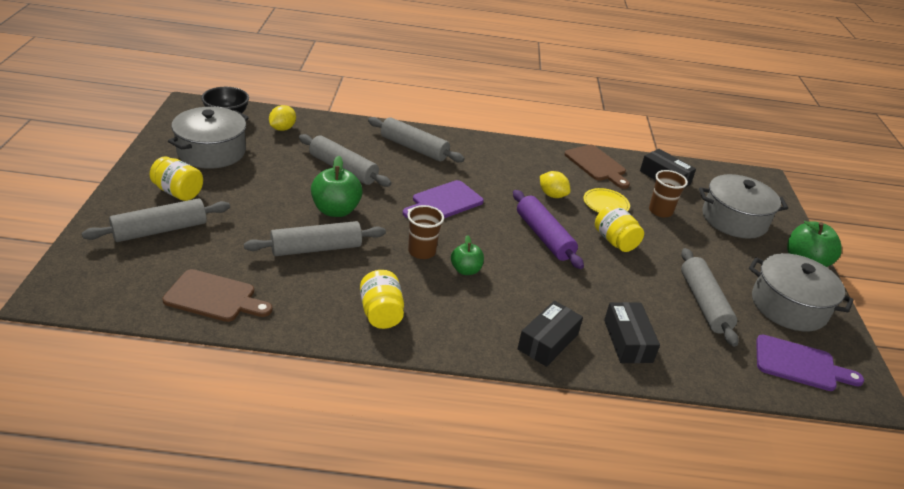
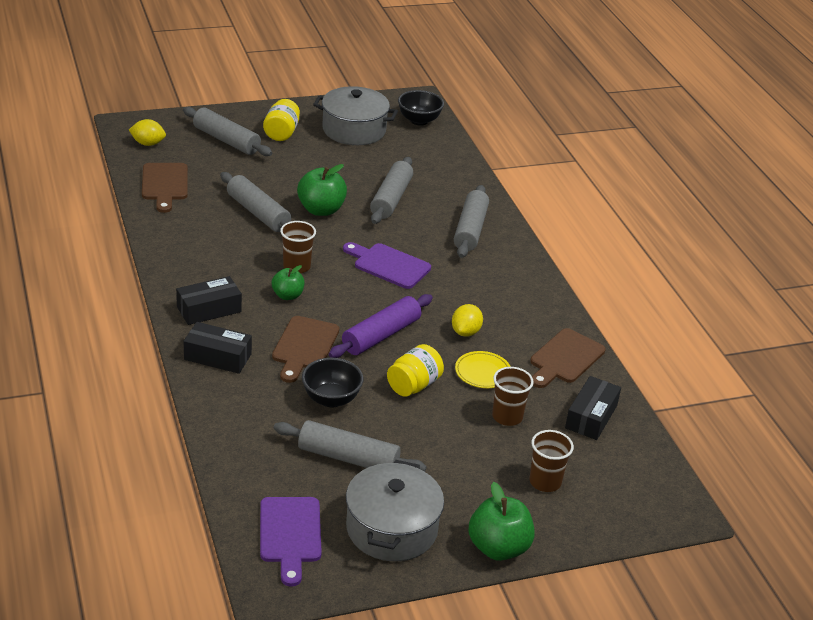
camera: 70 degrees right, 0 degrees up
yellow lemon [269,105,296,131] -> yellow lemon moved to [129,119,166,146]
yellow jar [360,270,404,329] -> none
black box [604,302,660,363] -> black box moved to [176,276,242,325]
grey rolling pin [681,248,739,347] -> grey rolling pin turned 45 degrees clockwise [274,420,427,472]
grey pot [699,174,788,239] -> brown cup [529,430,574,492]
none -> brown cutting board [272,316,339,383]
none -> black bowl [302,358,364,407]

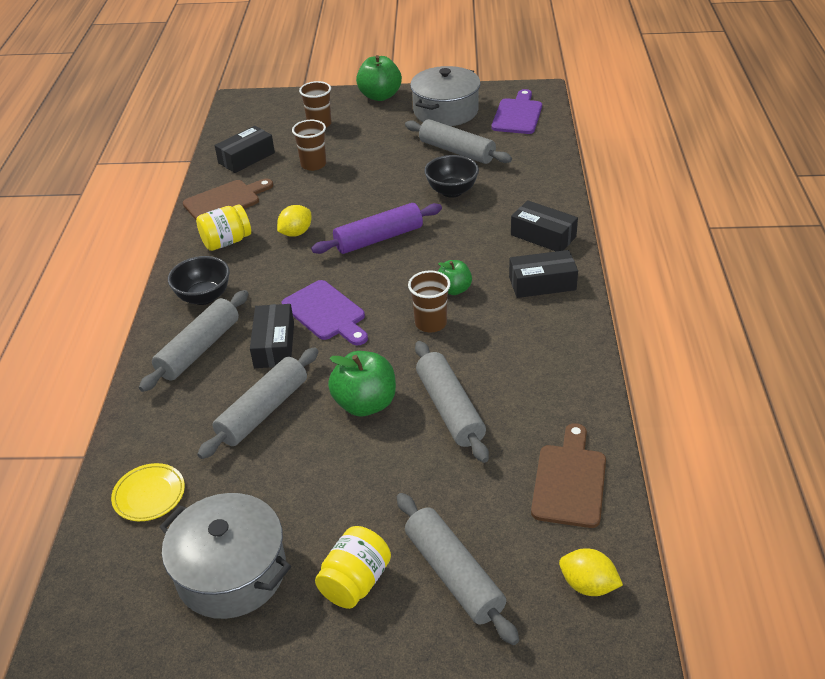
camera: 155 degrees left, 5 degrees up
brown cutting board [272,316,339,383] -> none
yellow jar [387,344,444,397] -> yellow jar moved to [196,205,251,251]
black bowl [398,90,444,126] -> black bowl moved to [168,256,230,305]
yellow plate [455,351,511,388] -> yellow plate moved to [111,463,185,521]
none -> black box [250,304,294,368]

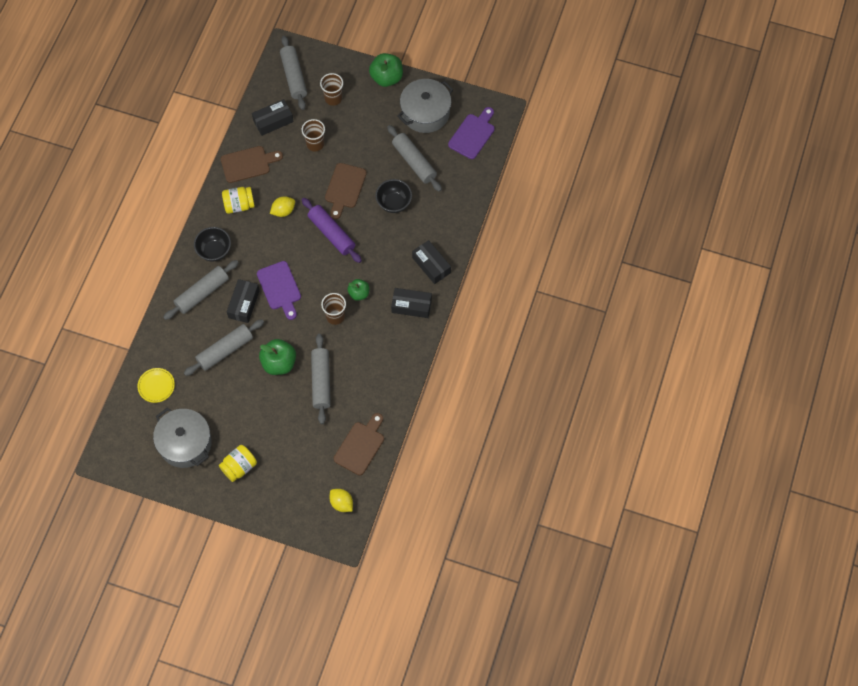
camera: 15 degrees right, 25 degrees up
purple rolling pin [311,203,442,254] -> purple rolling pin turned 60 degrees clockwise [302,198,362,263]
grey rolling pin [397,493,519,645] -> grey rolling pin moved to [280,36,307,110]
none -> brown cutting board [325,163,367,219]

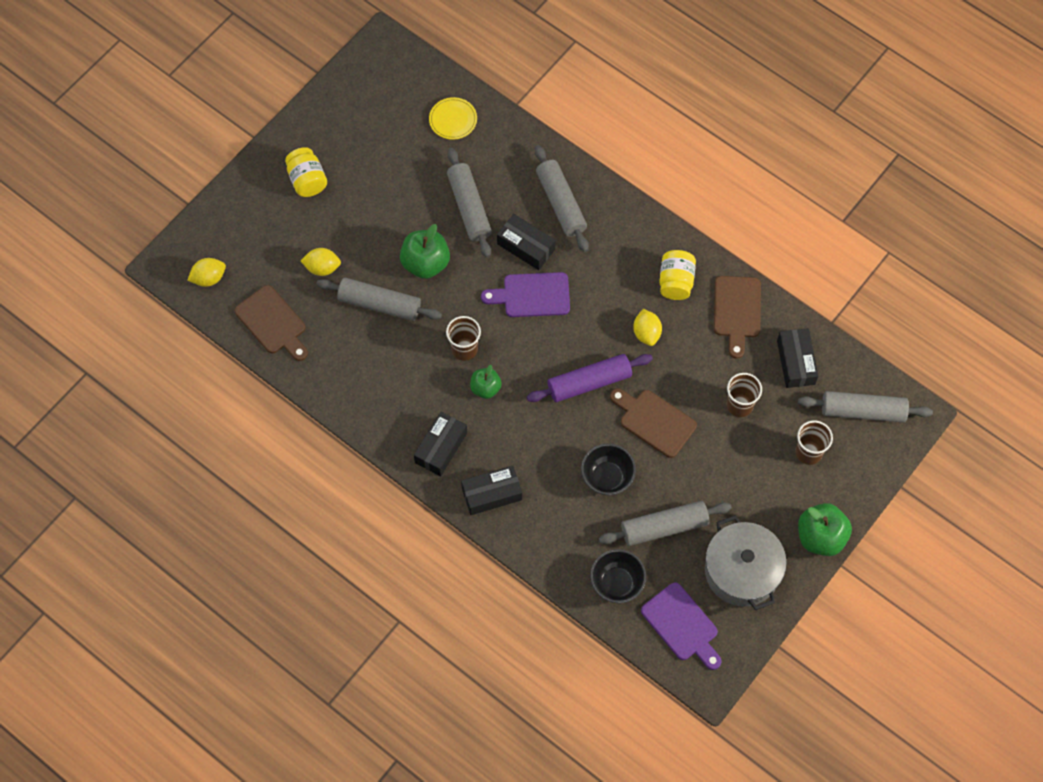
camera: 110 degrees right, 0 degrees up
grey pot [153,407,212,468] -> none
black bowl [194,227,231,262] -> black bowl moved to [590,549,646,603]
none -> yellow lemon [301,248,341,276]

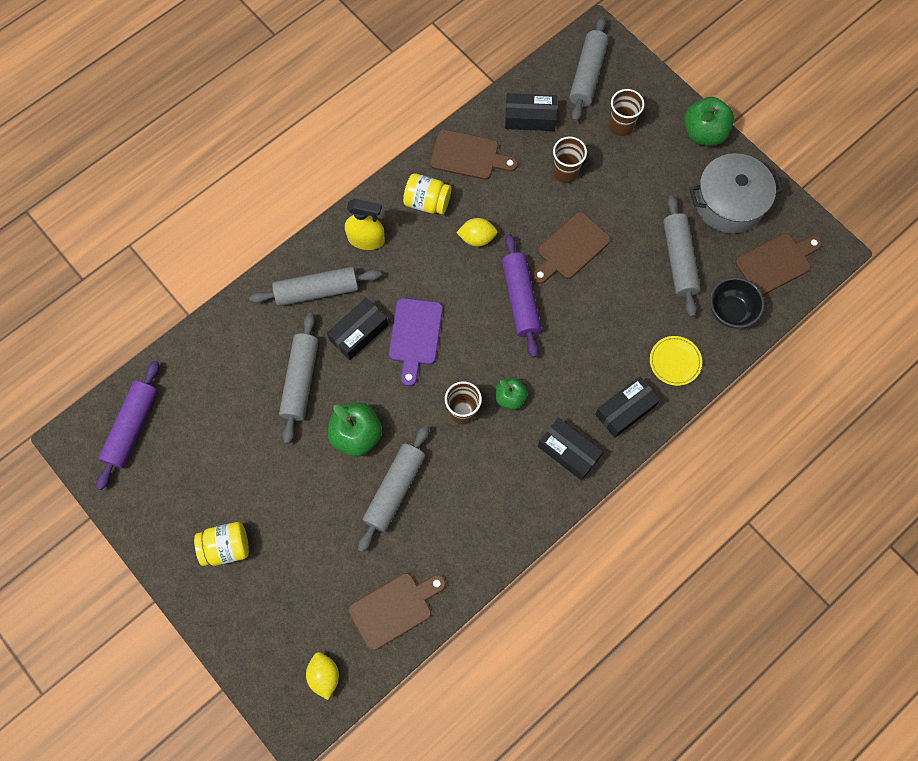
camera: 80 degrees left, 5 degrees up
yellow lemon [301,248,341,276] -> none
yellow plate [429,97,477,140] -> yellow plate moved to [650,336,702,386]
grey rolling pin [447,148,492,258] -> grey rolling pin turned 75 degrees counterclockwise [279,313,319,444]
black box [461,466,522,515] -> black box turned 60 degrees clockwise [595,376,660,438]
black bowl [581,444,636,495] -> none
purple cutting board [641,582,722,670] -> brown cutting board [735,234,822,295]
none -> purple rolling pin [96,361,159,490]
none -> yellow spray bottle [345,199,385,250]

